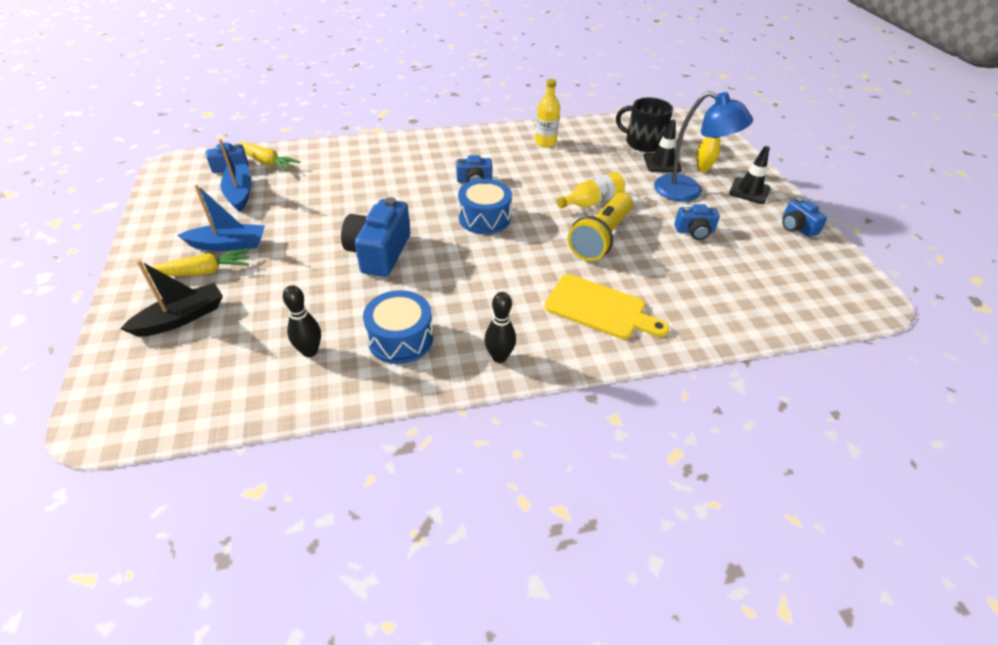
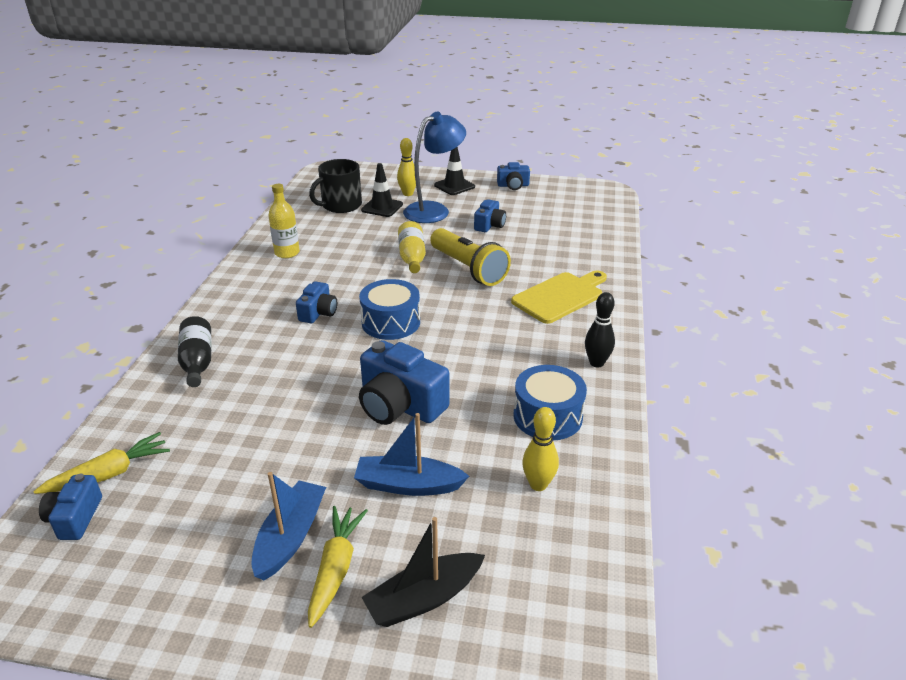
camera: 65 degrees left, 10 degrees down
black boat [120,260,223,337] -> black boat turned 105 degrees counterclockwise [361,517,485,627]
blue boat [219,139,252,212] -> blue boat moved to [354,413,469,496]
black bowling pin [283,285,321,357] -> yellow bowling pin [522,407,559,491]
none -> black bottle [178,316,211,387]

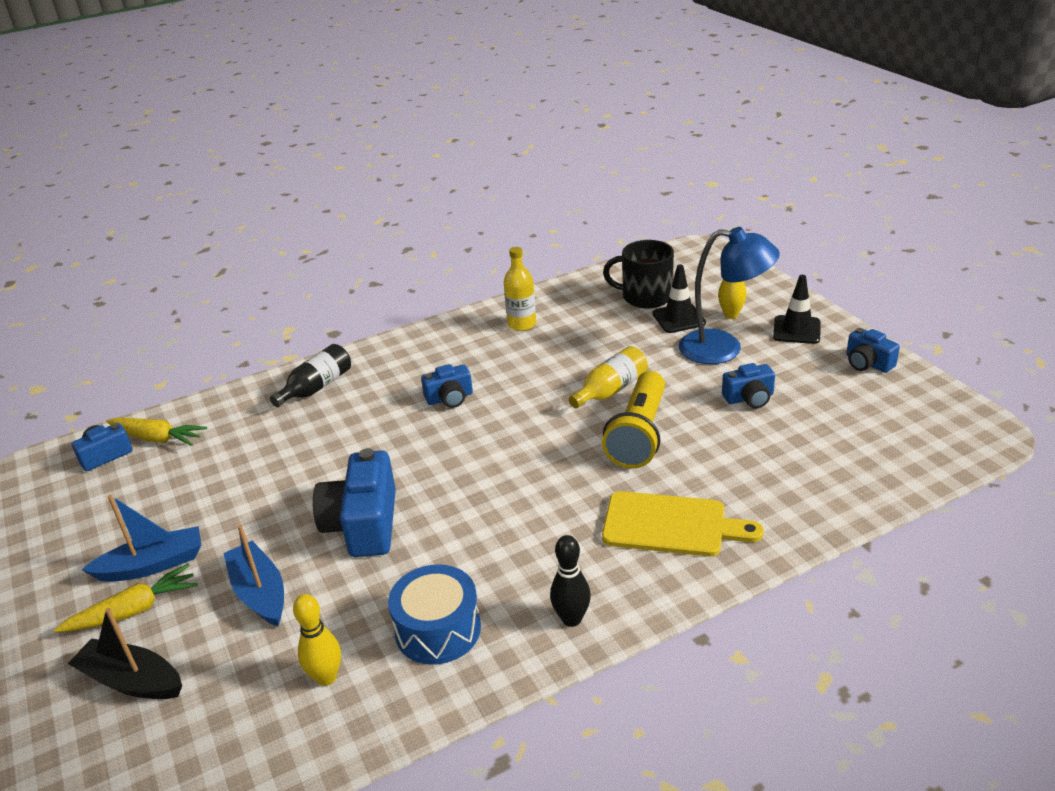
camera: 55 degrees right, 0 degrees up
blue drum [359,279,420,340] -> none

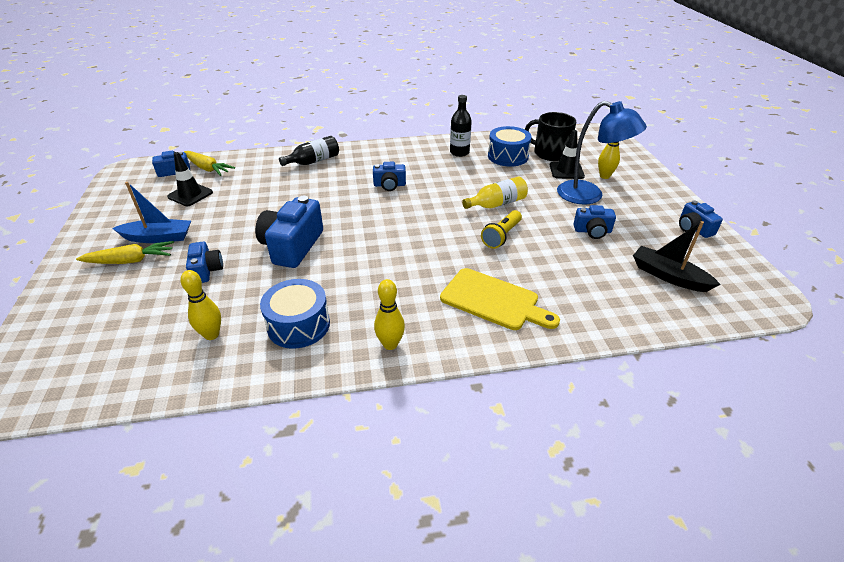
camera: 15 degrees right, 5 degrees up
black boat [68,608,182,699] -> black boat moved to [633,221,721,292]
blue boat [223,525,284,626] -> blue camera [186,242,223,283]
yellow bottle [504,247,536,331] -> black bottle [450,95,472,157]
black bowling pin [550,535,591,627] -> yellow bowling pin [374,279,405,350]
yellow flashlight [602,371,665,469] -> yellow flashlight [481,210,522,249], size x0.62
black traffic cone [773,275,821,344] -> black traffic cone moved to [167,152,213,206]
none -> blue drum [488,126,532,167]

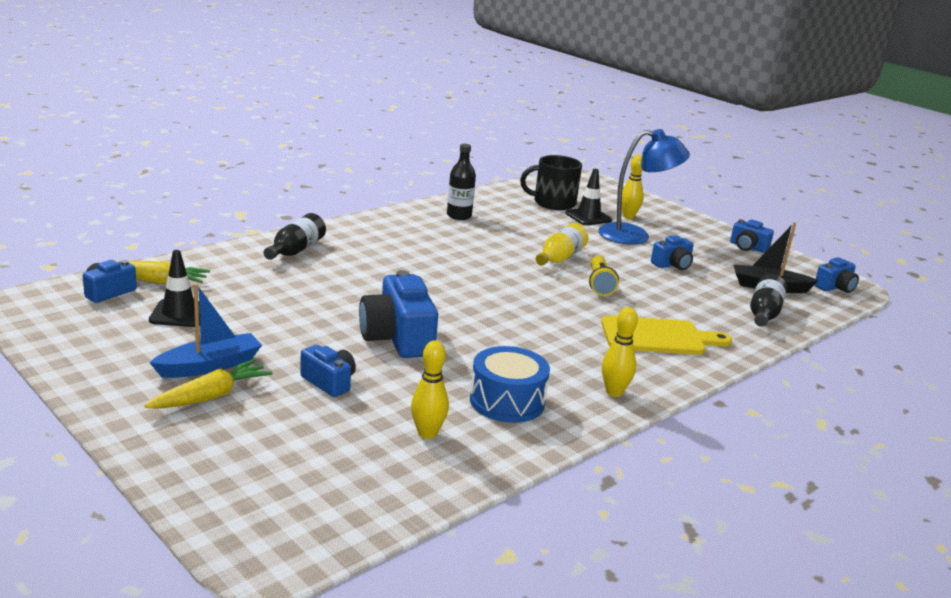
camera: 35 degrees left, 15 degrees down
blue camera [373,162,406,191] -> blue camera moved to [815,257,859,293]
blue drum [488,126,532,167] -> none
none -> black bottle [750,274,787,327]

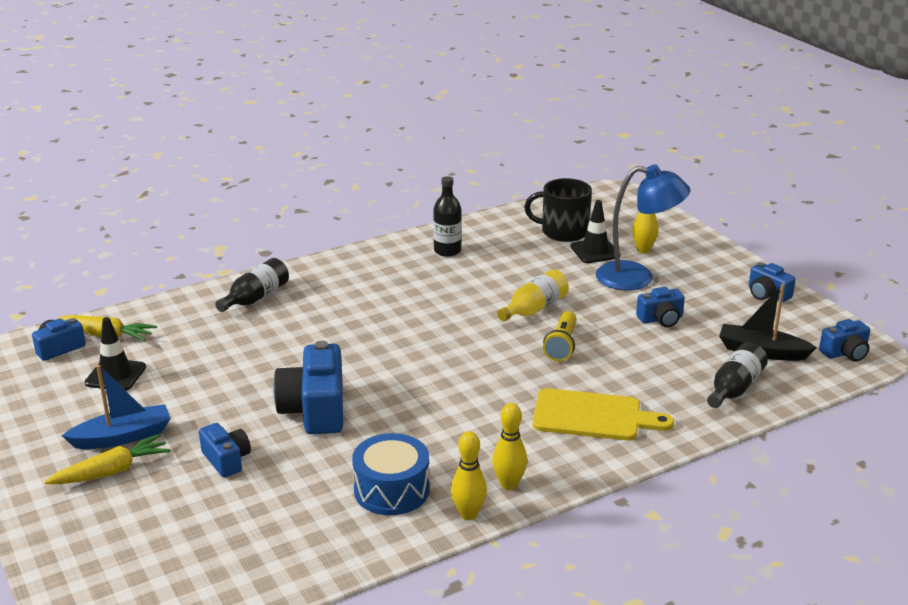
camera: 15 degrees right, 5 degrees up
yellow bowling pin [411,341,449,439] -> yellow bowling pin moved to [451,431,487,520]

